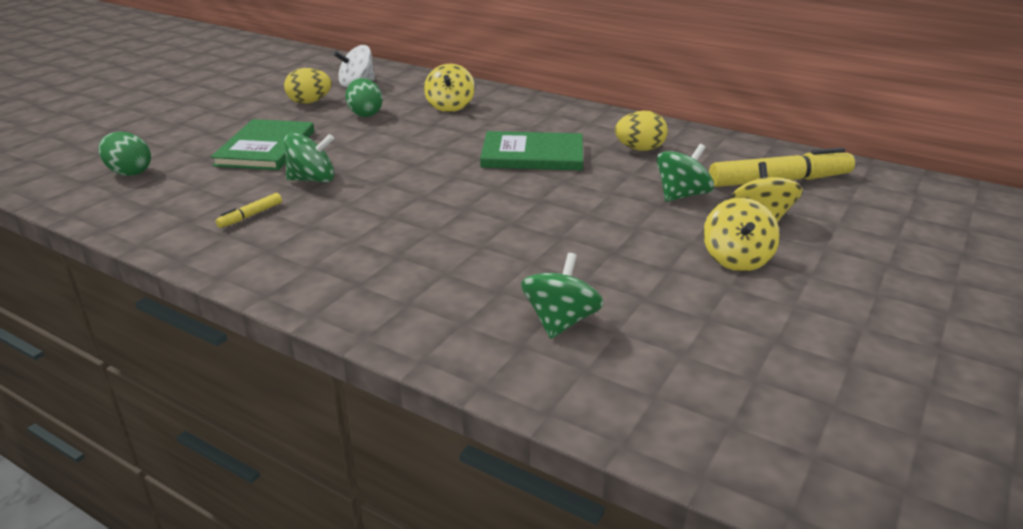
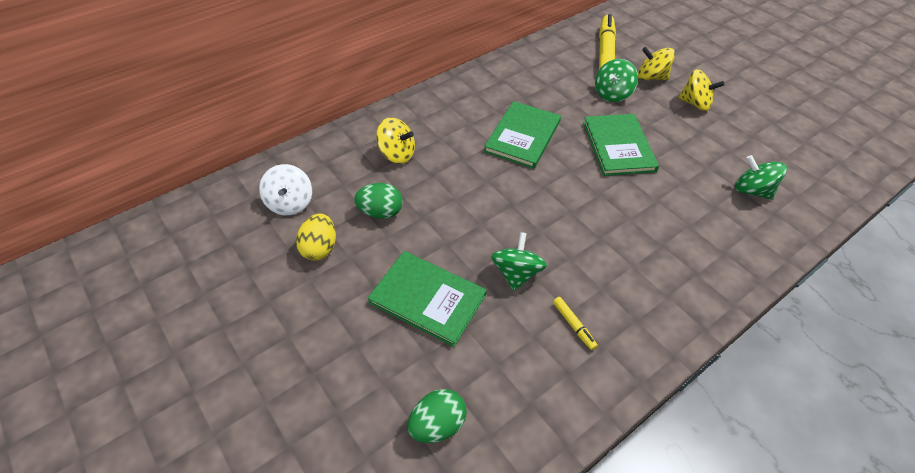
camera: 70 degrees left, 20 degrees up
yellow egg [615,111,668,151] -> none
green spinning top [656,144,714,202] -> green spinning top turned 120 degrees counterclockwise [595,59,638,102]
none -> green book [583,114,659,176]

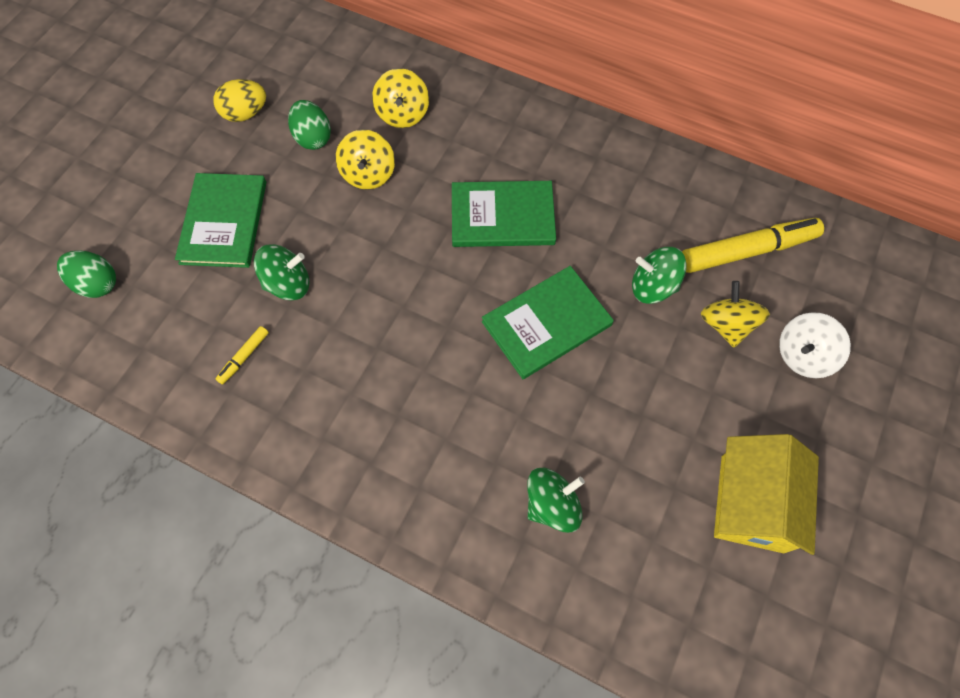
camera: 65 degrees right, 15 degrees up
white spinning top [259,164,312,216] -> white spinning top moved to [779,312,851,378]
yellow spinning top [678,69,725,111] -> yellow spinning top moved to [336,130,395,190]
green spinning top [735,155,787,200] -> green spinning top turned 45 degrees clockwise [528,468,585,533]
none -> yellow house [714,434,819,555]

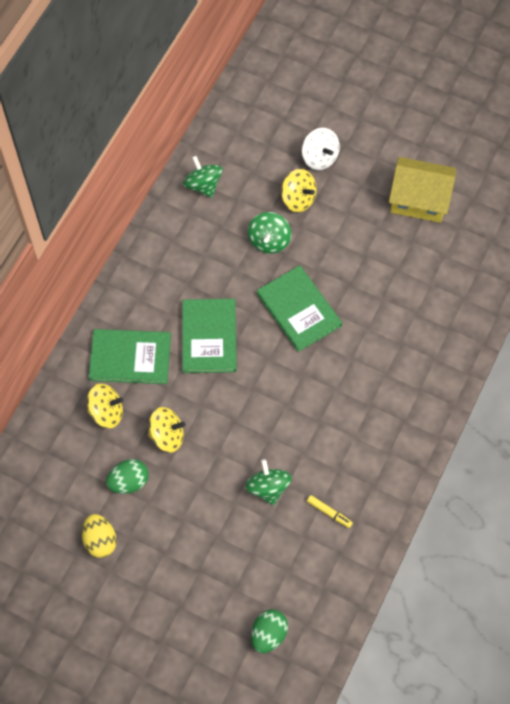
camera: 90 degrees left, 0 degrees up
green book [175,173,266,268] -> green book moved to [89,329,171,384]
green spinning top [528,468,585,533] -> green spinning top moved to [183,156,223,198]
yellow marker [682,218,824,273] -> none
yellow spinning top [701,281,770,347] -> yellow spinning top turned 135 degrees counterclockwise [281,169,317,212]

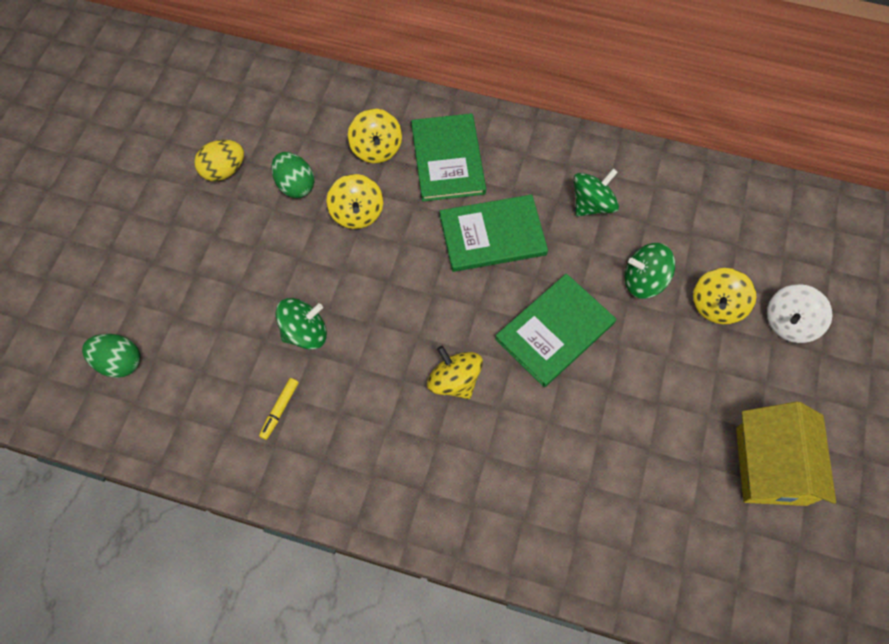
camera: 80 degrees right, 0 degrees up
green spinning top [183,156,223,198] -> green spinning top moved to [573,168,619,216]
none -> yellow spinning top [427,346,483,399]

